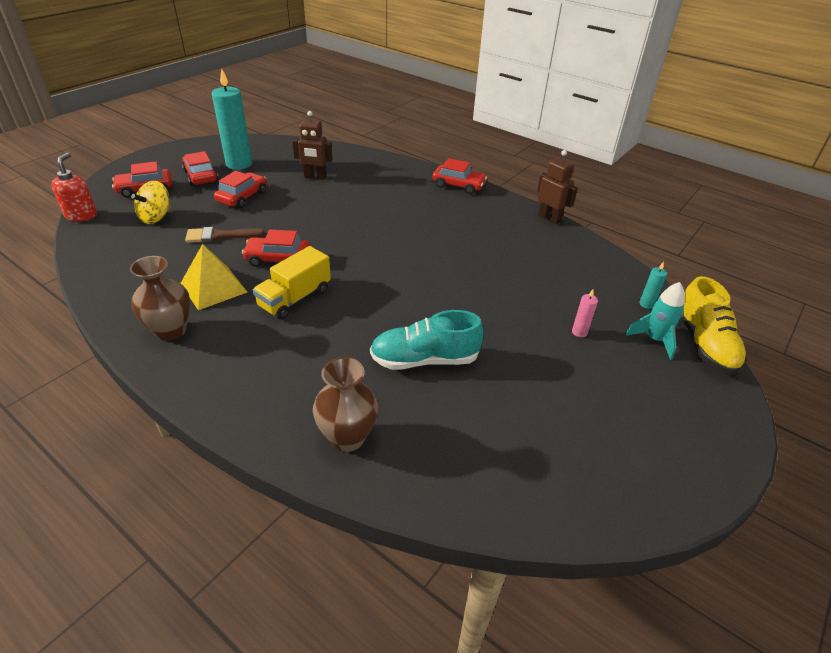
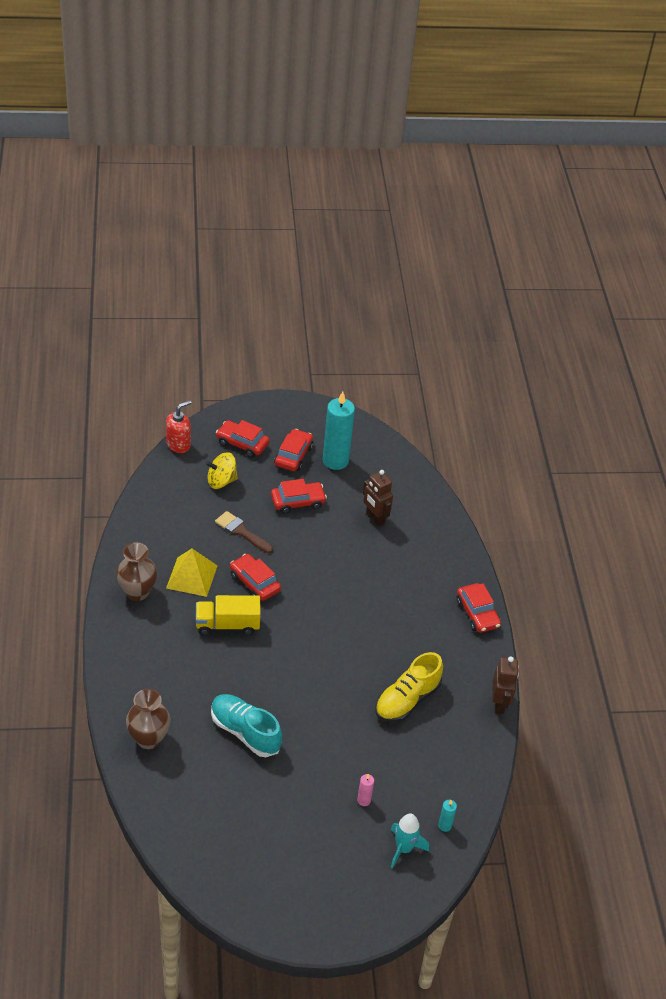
camera: 45 degrees right, 5 degrees up
yellow shoe [680,276,747,374] -> yellow shoe moved to [375,652,443,723]

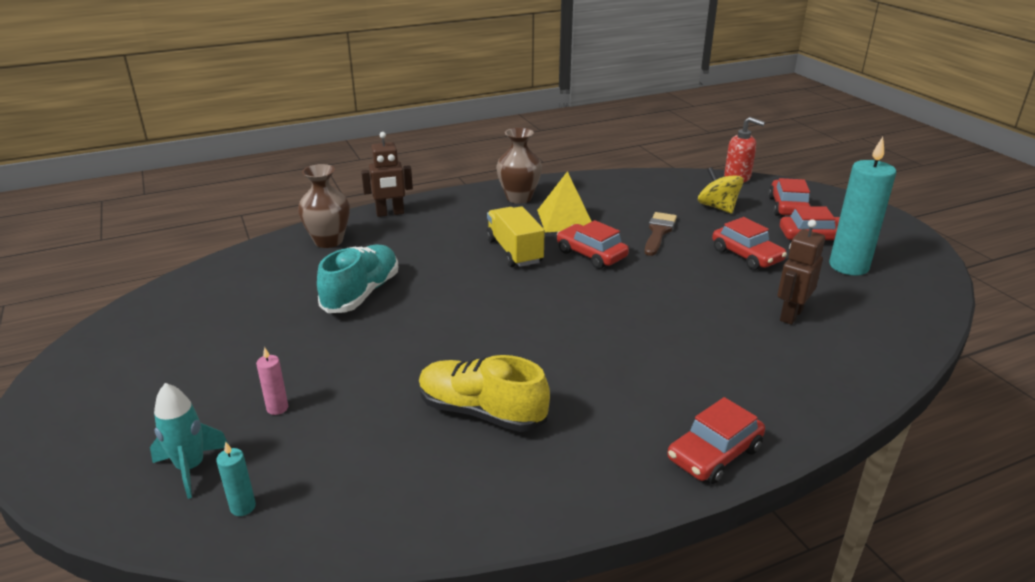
camera: 75 degrees right, 15 degrees down
red car [230,554,281,601] -> red car turned 75 degrees counterclockwise [557,220,629,269]
brown robot [493,656,519,714] -> brown robot moved to [361,132,413,217]

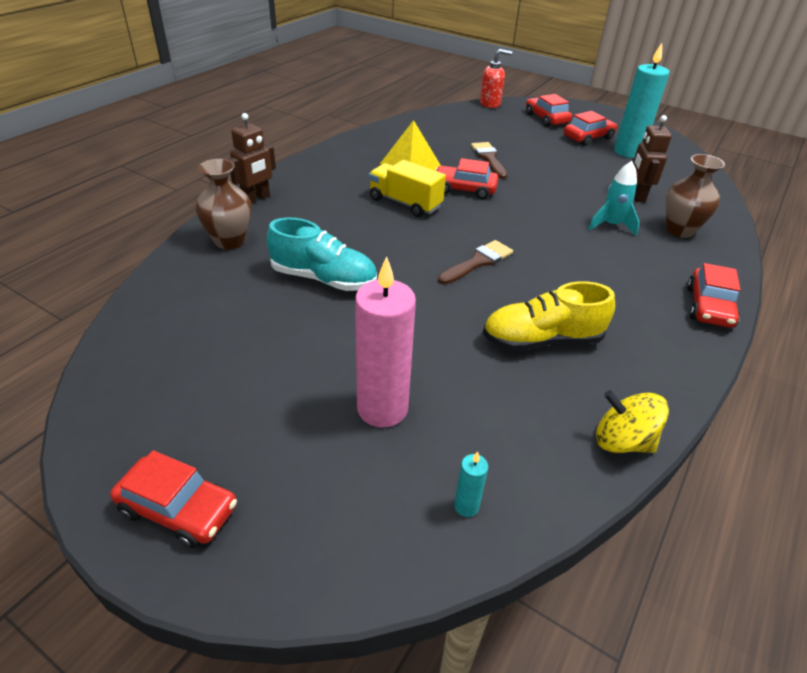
camera: 35 degrees left, 10 degrees up
turquoise rocket [150,383,228,499] -> turquoise rocket moved to [588,161,639,236]
pink candle [256,347,288,415] -> pink candle [355,256,416,427], size x2.35
turquoise shoe [317,245,398,313] -> turquoise shoe turned 120 degrees clockwise [267,217,377,291]
brown vase [496,127,542,204] -> brown vase moved to [665,154,725,238]
yellow spinning top [698,167,744,214] -> yellow spinning top moved to [596,390,669,453]
red car [712,217,787,270] -> red car moved to [110,450,237,548]
none -> brown brush [438,240,513,284]

